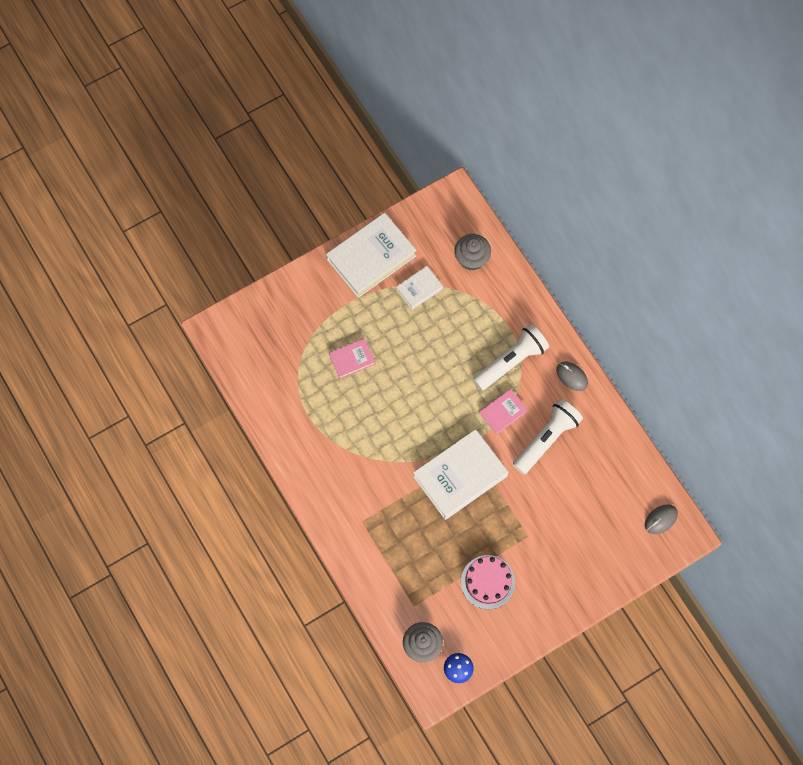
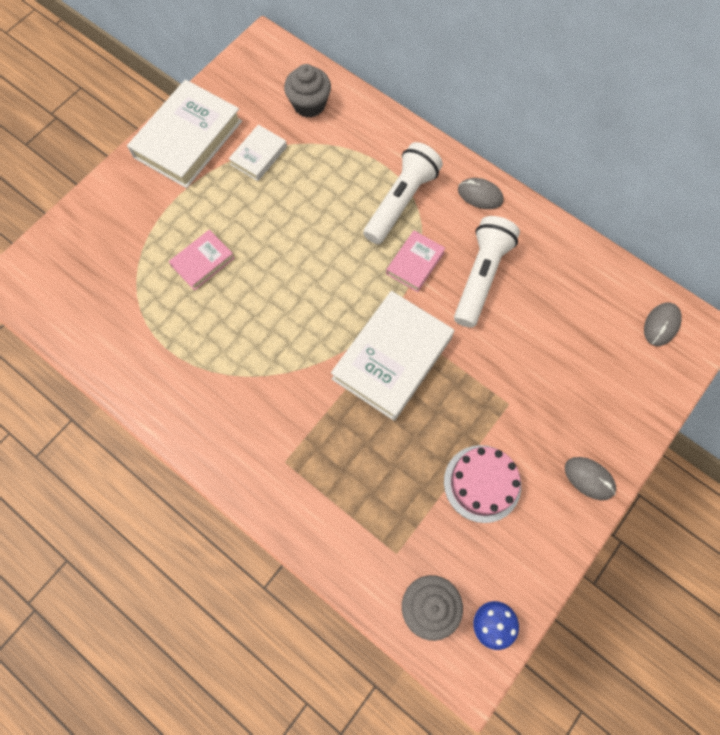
camera: 20 degrees left, 0 degrees up
none -> grey mouse [565,457,616,500]

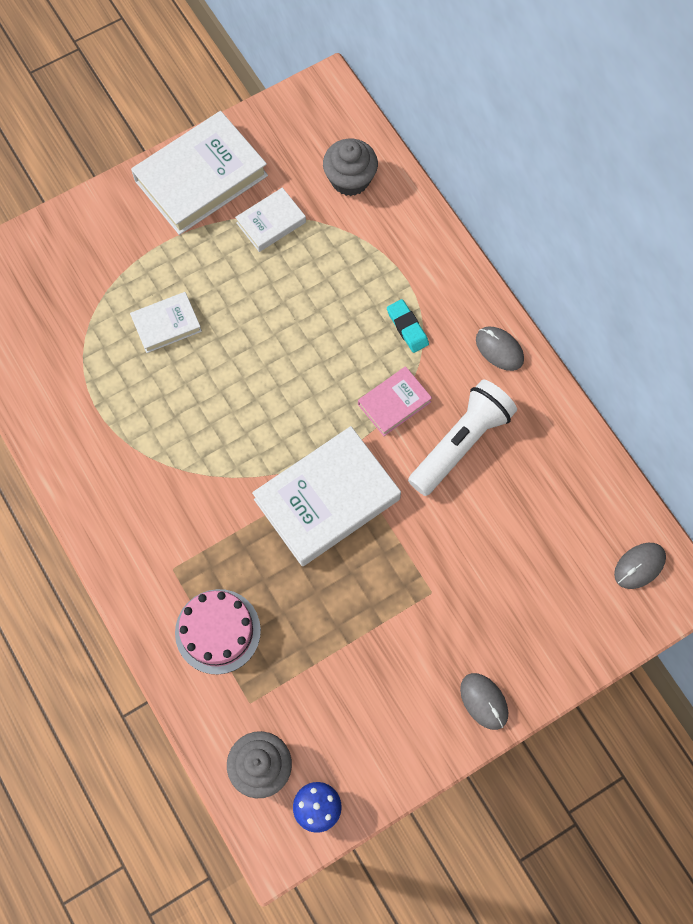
camera: 20 degrees right, 0 degrees up
pink book [169,230,234,290] -> white book [130,292,202,353]
white flashlight [363,142,443,244] -> turquoise eraser [387,299,429,353]
pink cake [444,445,521,523] -> pink cake moved to [175,589,261,675]

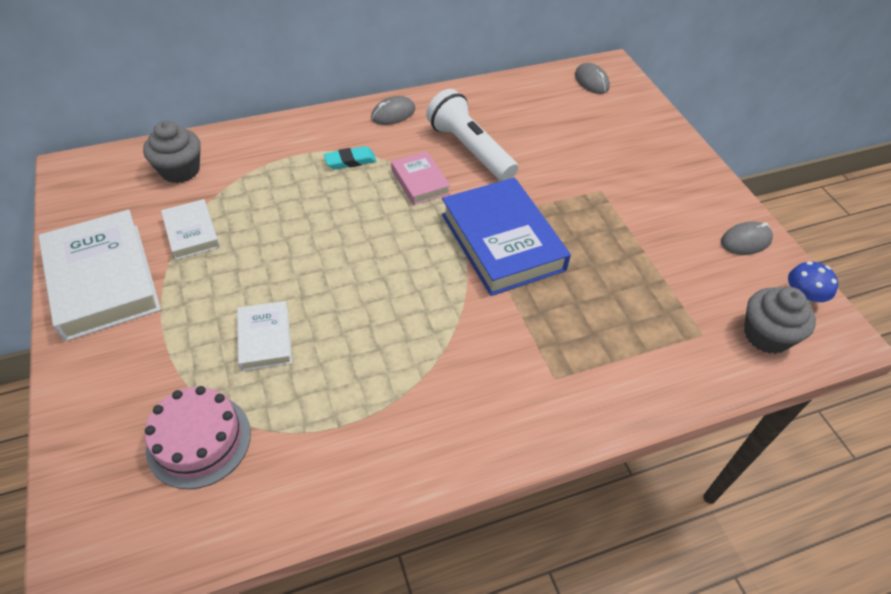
camera: 80 degrees left, 20 degrees down
pink cake [175,589,261,675] -> pink cake moved to [145,386,251,489]
white book [252,426,401,566] -> blue book [442,178,571,296]
grey mouse [460,673,508,730] -> grey mouse moved to [721,221,773,255]

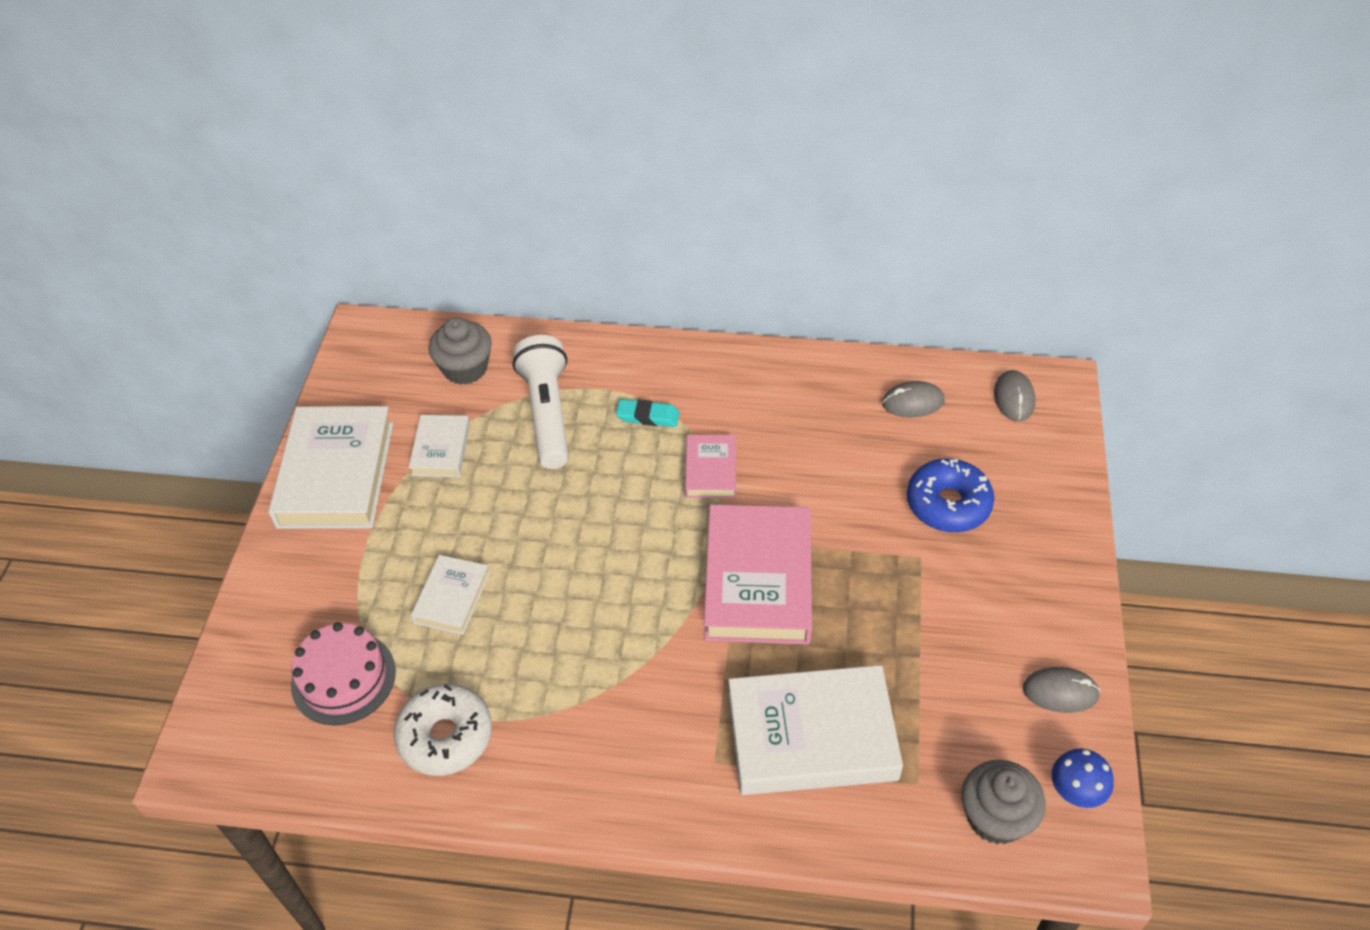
camera: 30 degrees right, 0 degrees up
grey mouse [371,96,415,125] -> grey mouse moved to [882,381,945,417]
white flashlight [426,89,518,181] -> white flashlight moved to [513,335,569,469]
blue book [442,178,571,296] -> pink book [704,504,812,644]
none -> white donut [394,683,492,776]
none -> white book [728,665,903,795]
none -> blue donut [907,458,994,532]

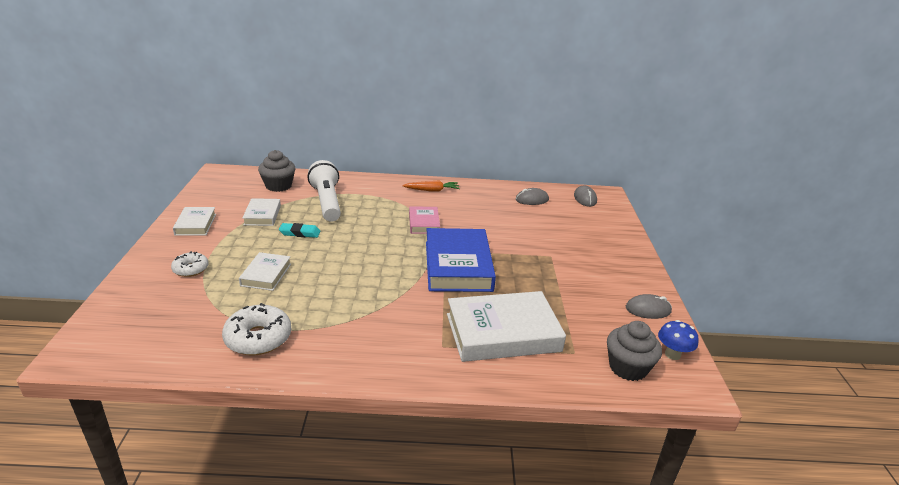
camera: 10 degrees left, 20 degrees down
white book [268,406,393,529] -> white book [173,207,216,236], size x0.52
pink cake [291,622,396,725] -> none
turquoise eraser [616,399,680,427] -> turquoise eraser moved to [279,223,321,238]
pink book [704,504,812,644] -> blue book [426,228,496,292]
blue donut [907,458,994,532] -> none
none -> white donut [171,251,209,277]
none -> orange carrot [402,180,460,192]

